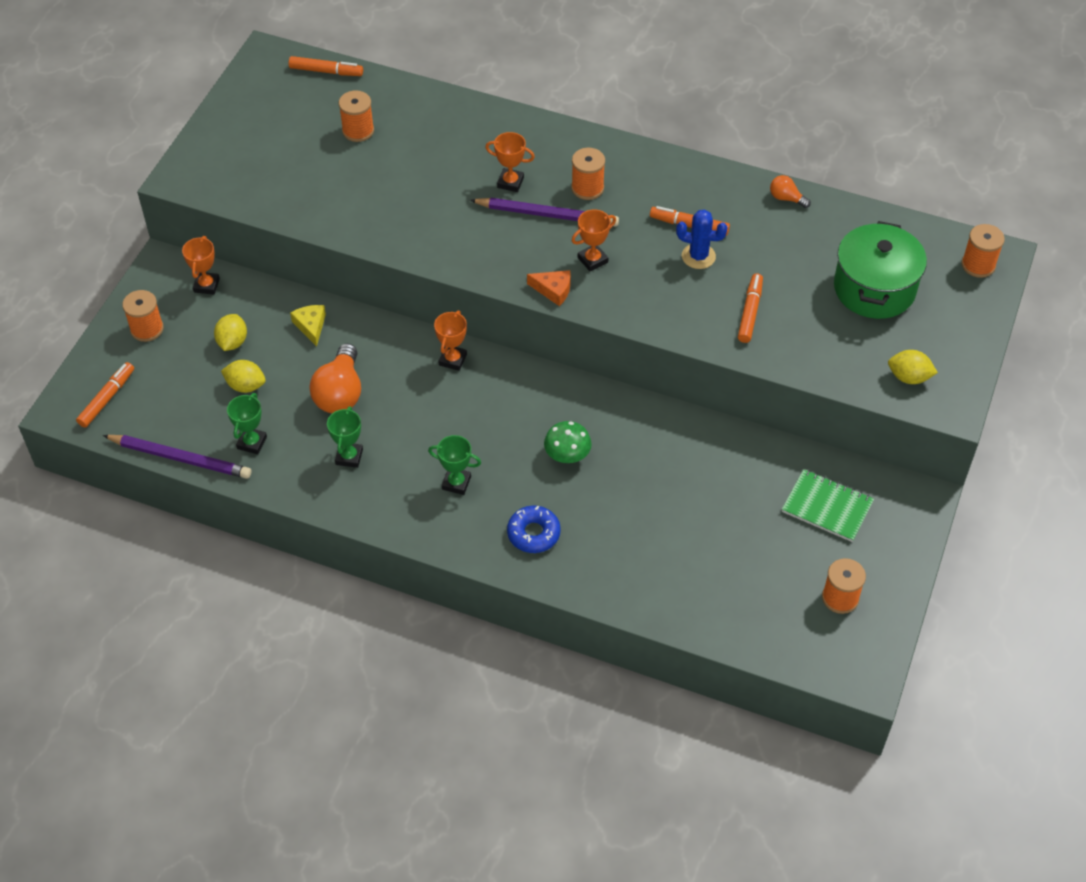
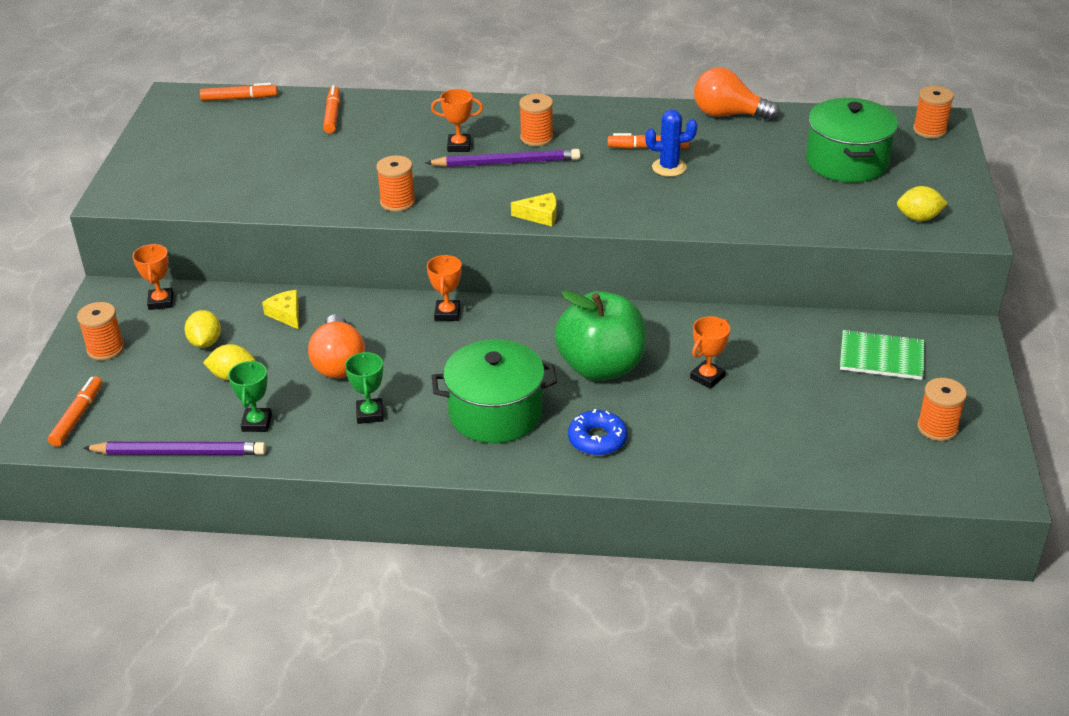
camera: 15 degrees left, 15 degrees down
orange spool [339,90,374,142] -> orange spool moved to [376,155,415,212]
green trophy [428,435,481,495] -> green pot [432,340,557,443]
orange cheese [527,270,571,306] -> yellow cheese [511,192,556,226]
green mushroom [544,421,592,463] -> green apple [555,290,646,381]
orange trophy [572,209,616,271] -> orange trophy moved to [690,316,730,389]
orange marker [738,273,763,343] -> orange marker moved to [323,85,340,134]
orange light bulb [770,175,811,208] -> orange light bulb [694,67,780,121], size x1.99

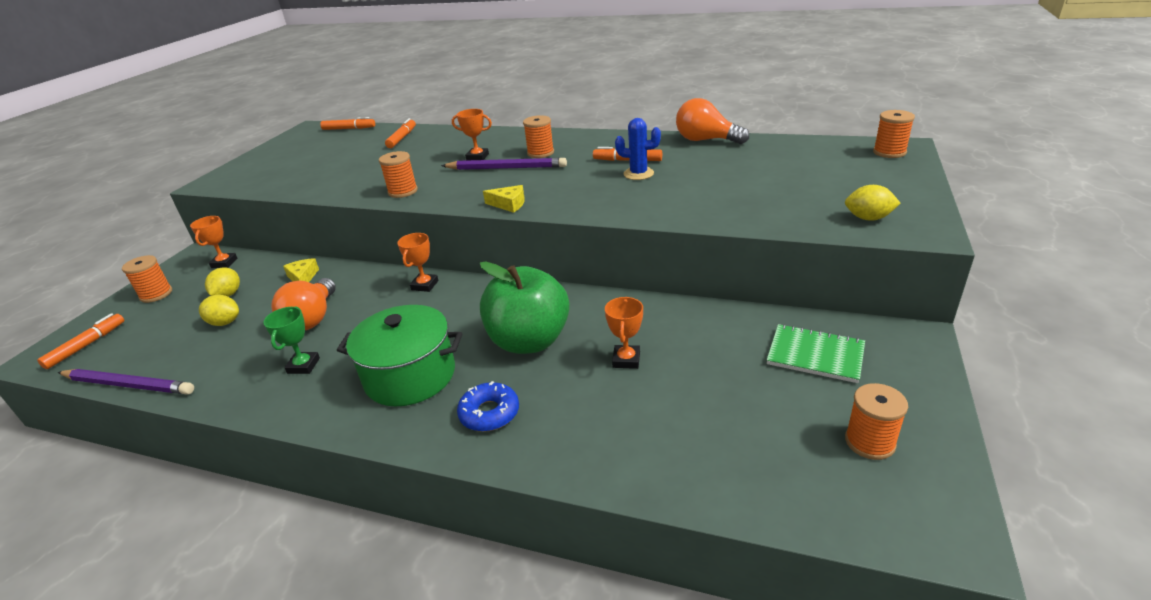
camera: 15 degrees right, 5 degrees down
green trophy [228,360,272,432] -> none
orange trophy [690,316,730,389] -> orange trophy turned 45 degrees counterclockwise [605,297,643,369]
green pot [806,98,898,182] -> none

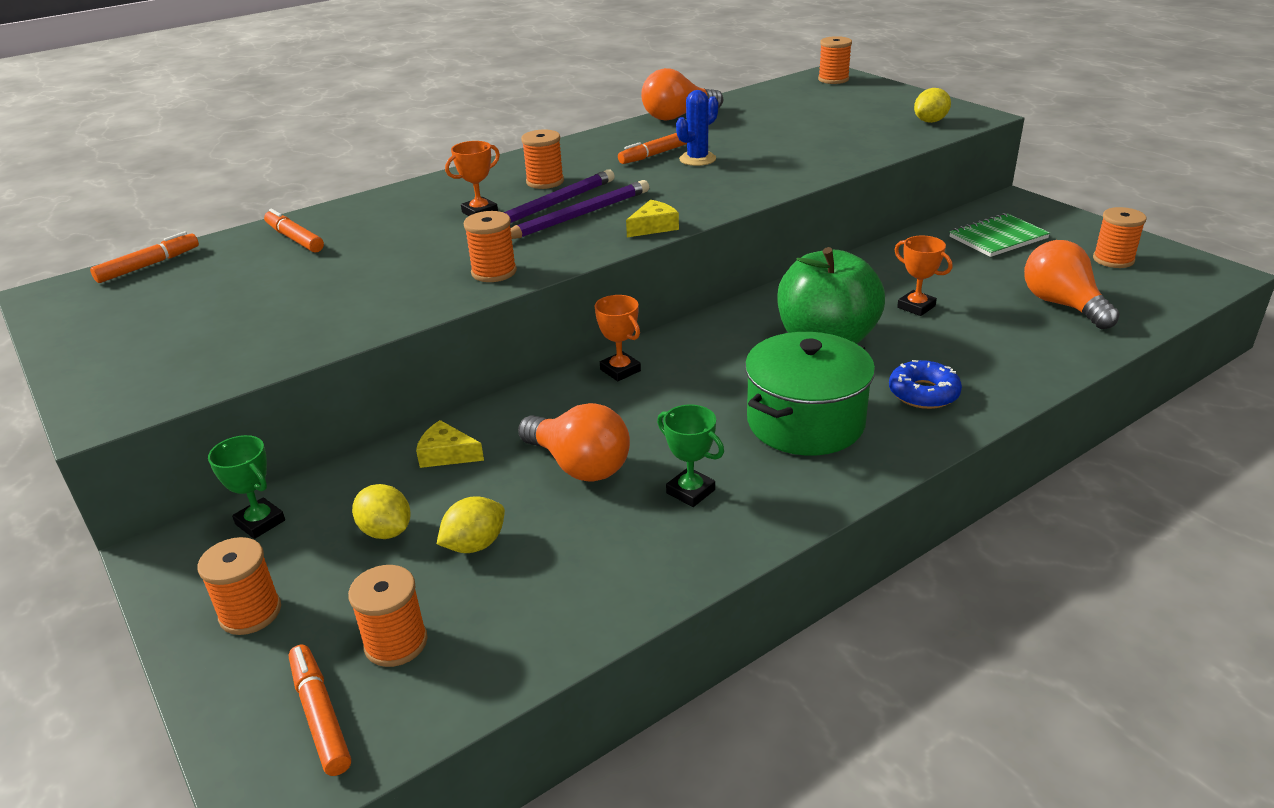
camera: 55 degrees left, 0 degrees up
purple pencil [58,369,194,395] -> purple pencil moved to [511,180,649,239]
orange trophy [190,216,237,268] -> green trophy [208,435,285,539]
none -> orange spool [348,565,428,667]
none -> orange light bulb [1024,240,1120,329]

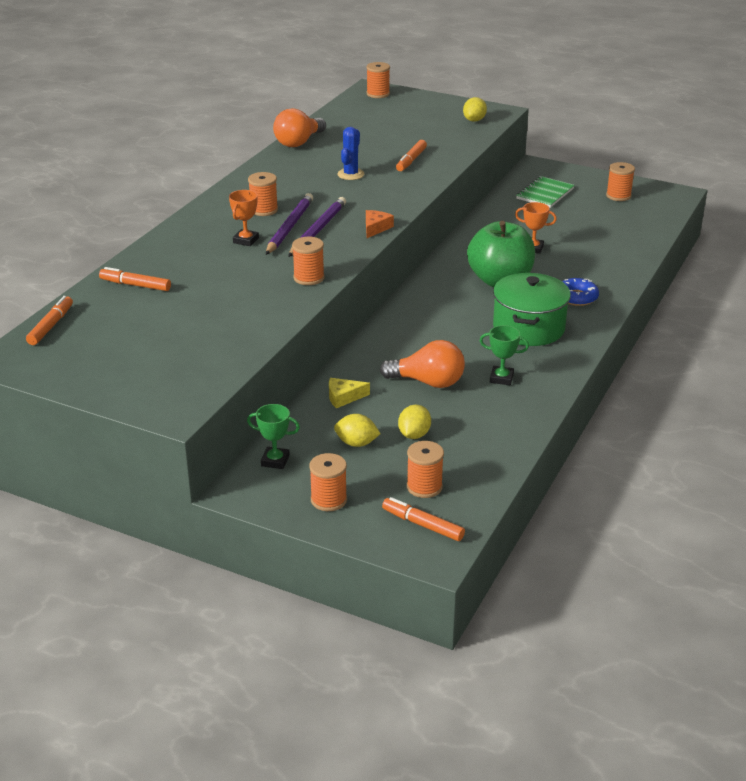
camera: 30 degrees left, 0 degrees up
orange trophy [595,295,641,381] -> none
orange marker [618,133,687,164] -> orange marker moved to [396,140,427,171]
yellow cheese [626,200,679,237] -> orange cheese [366,210,394,238]
orange light bulb [1024,240,1120,329] -> none

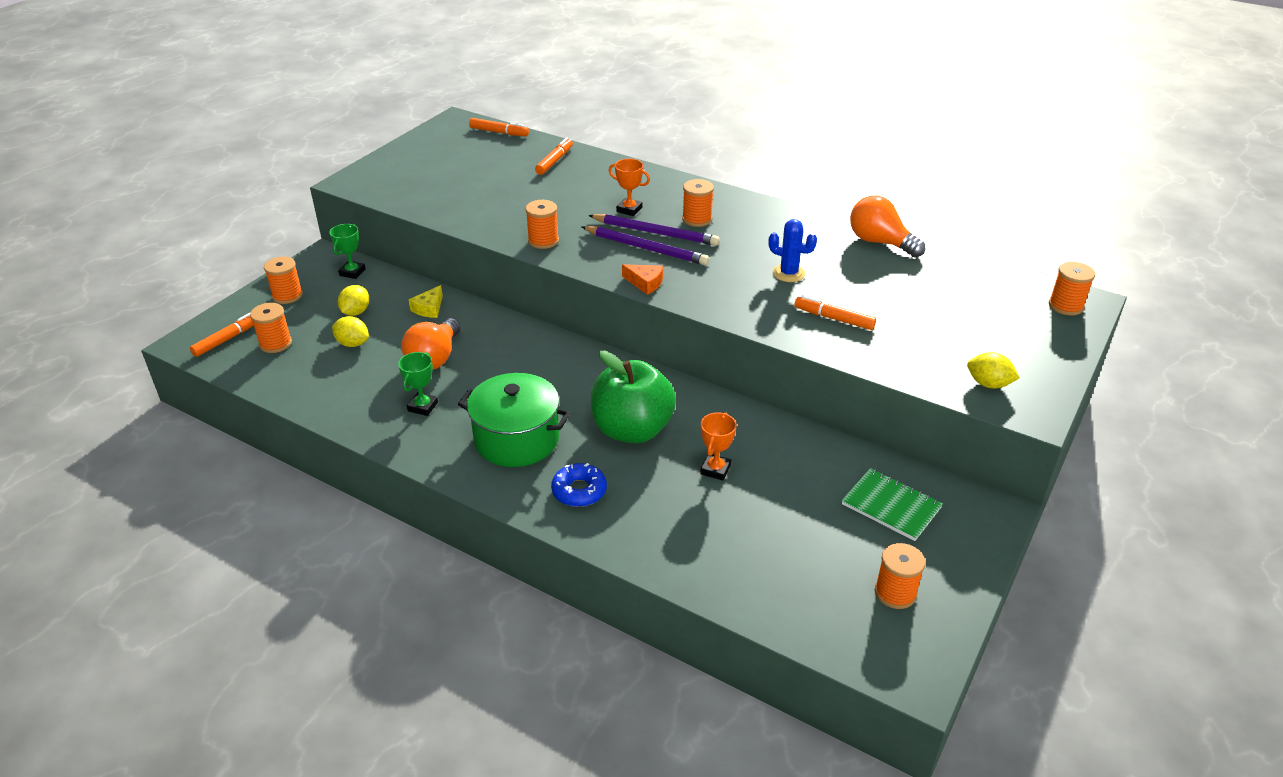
camera: 95 degrees right, 5 degrees up
yellow cheese [329,378,370,408] -> yellow cheese turned 150 degrees counterclockwise [409,285,443,318]

